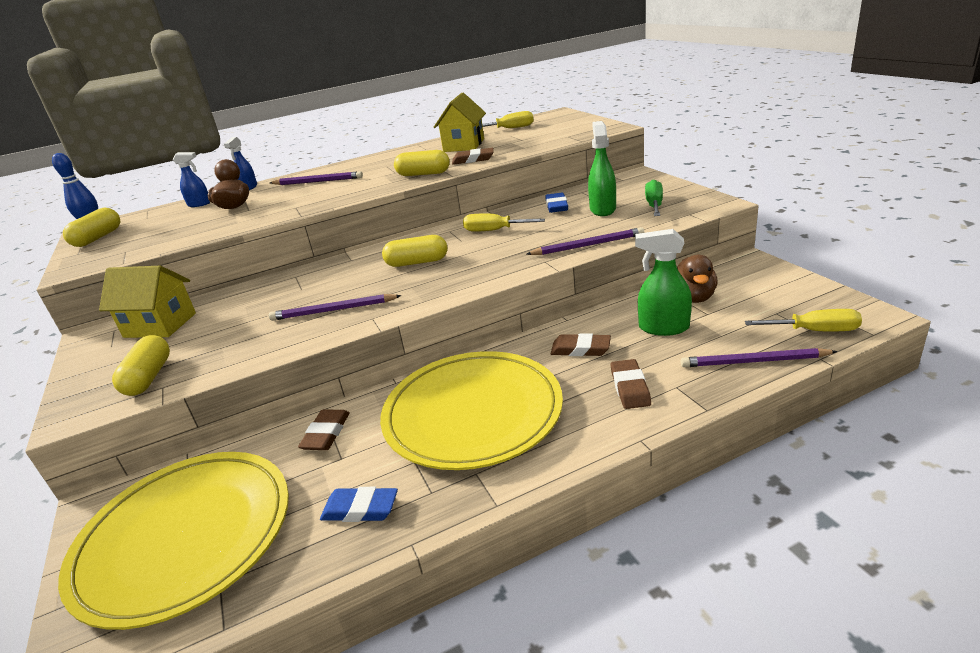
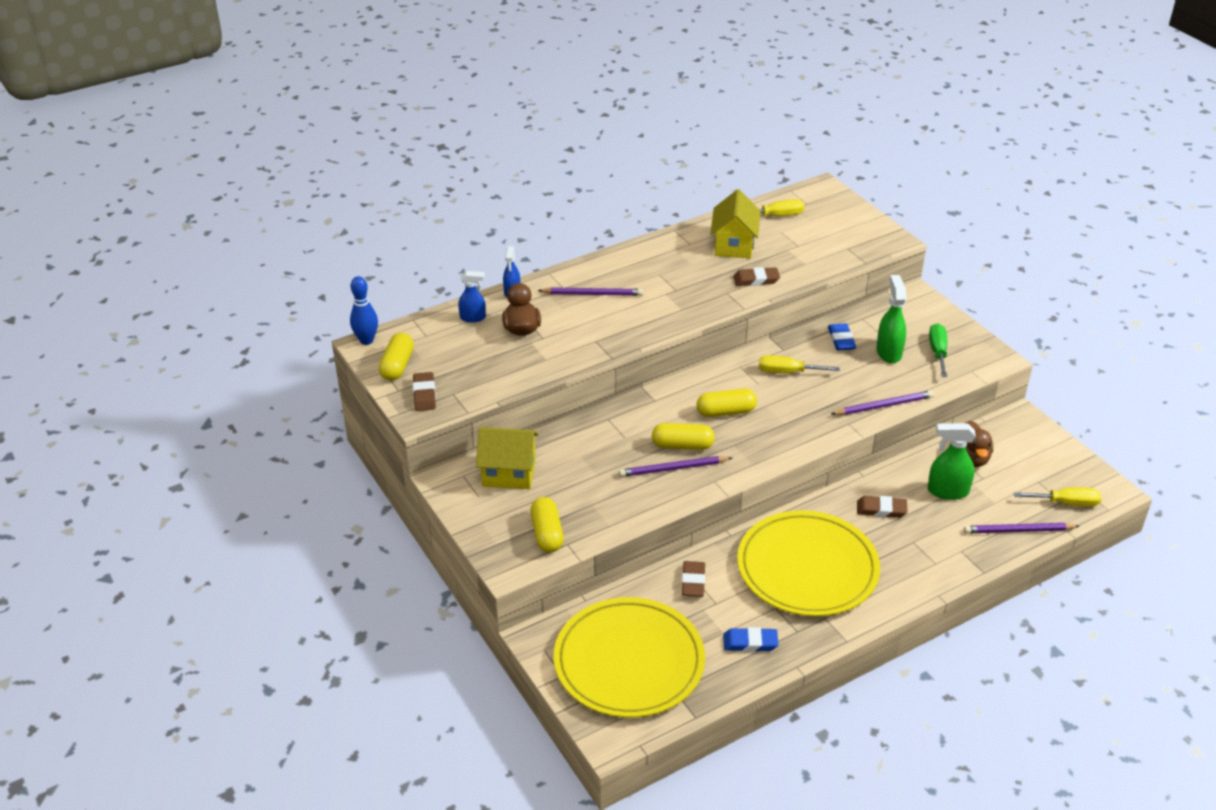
camera: 10 degrees left, 10 degrees up
yellow capsule [394,150,450,176] -> yellow capsule moved to [652,423,715,450]
brown eraser [610,359,651,409] -> brown eraser moved to [413,372,436,411]

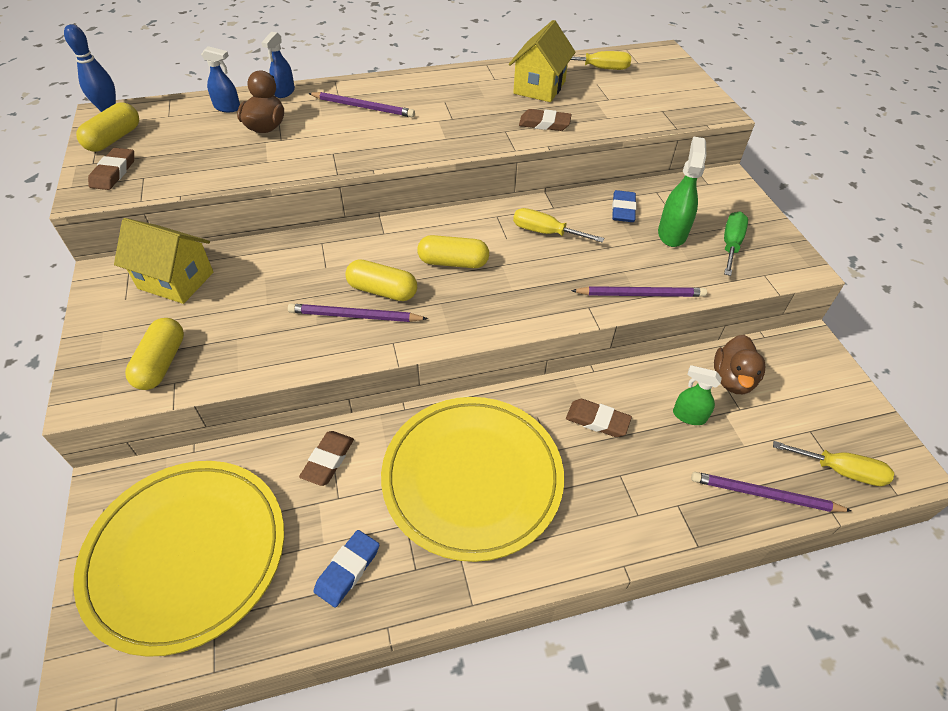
camera: 15 degrees right, 10 degrees up
blue eraser [723,627,779,652] -> blue eraser turned 75 degrees counterclockwise [314,530,379,607]
green spray bottle [927,423,976,500] -> green spray bottle [673,365,722,425], size x0.66

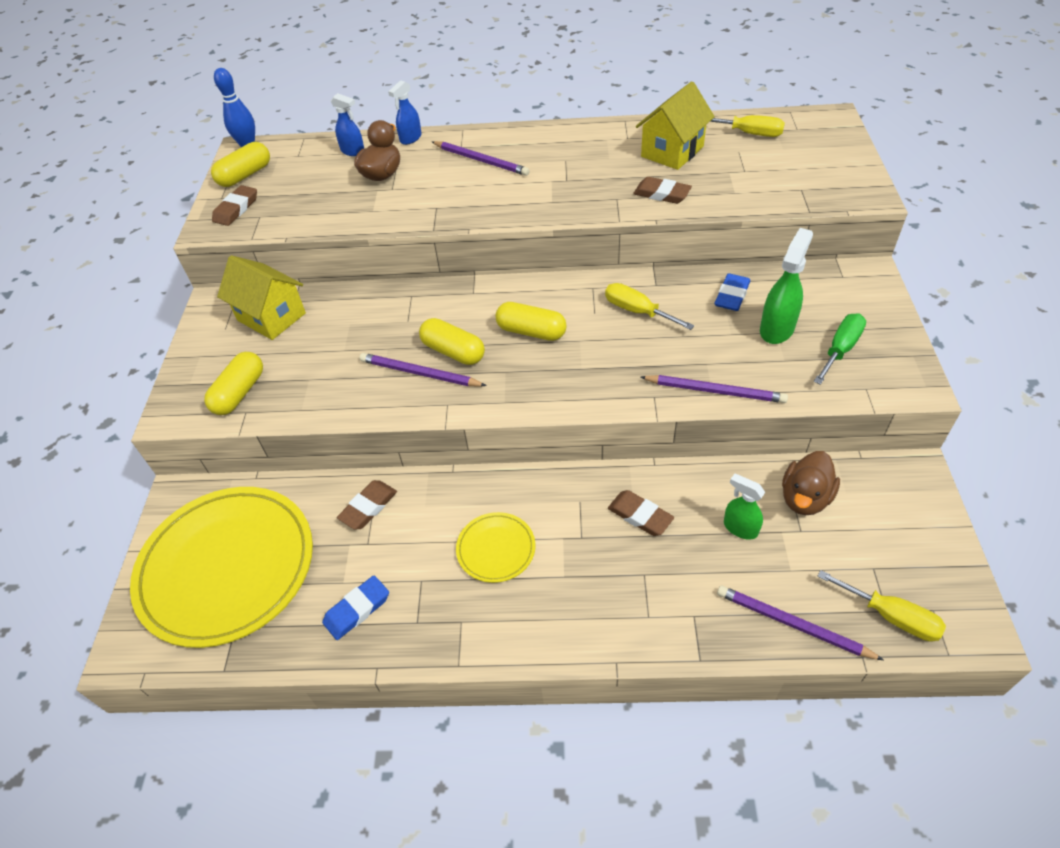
camera: 20 degrees right, 0 degrees up
yellow plate [381,397,564,562] -> yellow plate [456,512,535,583], size x0.44

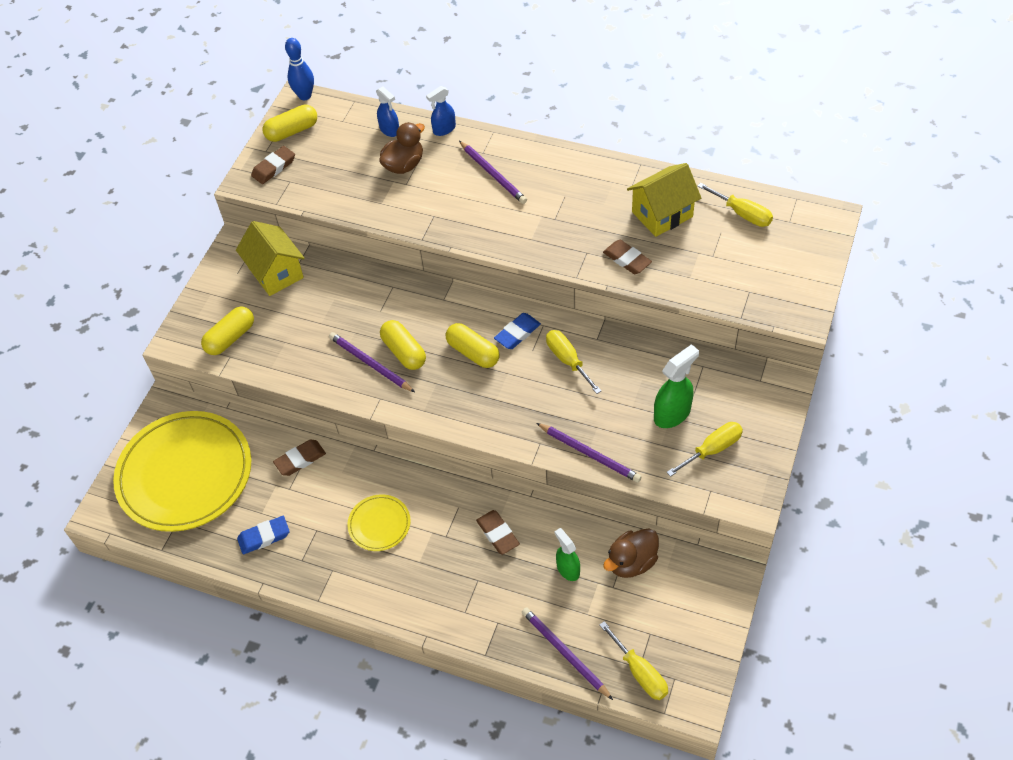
camera: 20 degrees right, 5 degrees up
blue eraser [715,273,750,311] -> blue eraser moved to [494,313,541,349]
green screwdriver [814,313,866,385] -> yellow screwdriver [666,422,743,477]

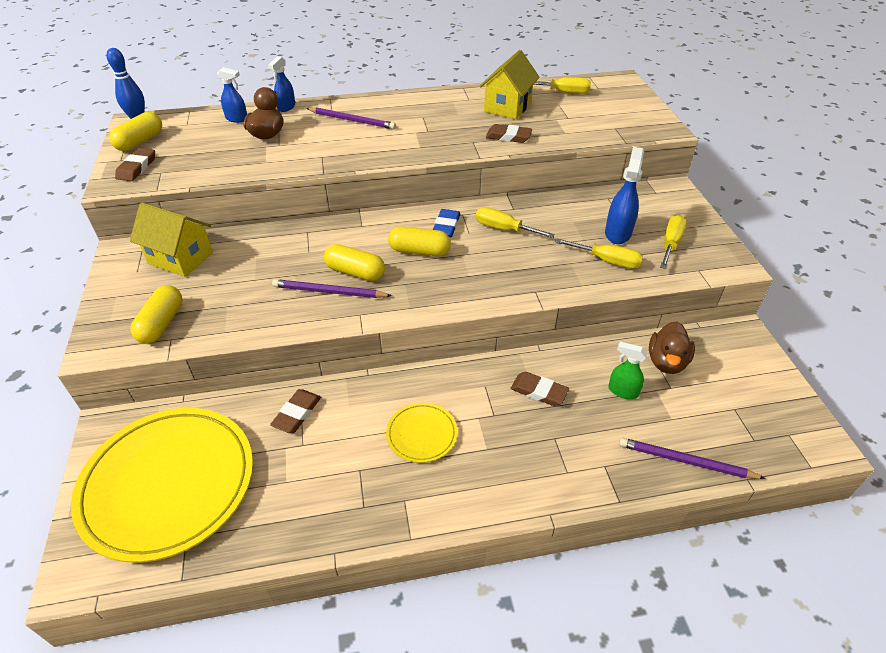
camera: 35 degrees left, 10 degrees down
blue eraser [237,516,290,554] -> none
purple pencil [536,423,641,483] -> none
yellow screwdriver [600,621,668,700] -> yellow screwdriver moved to [555,238,643,268]
green spray bottle [654,344,699,428] -> blue spray bottle [605,147,644,244]

